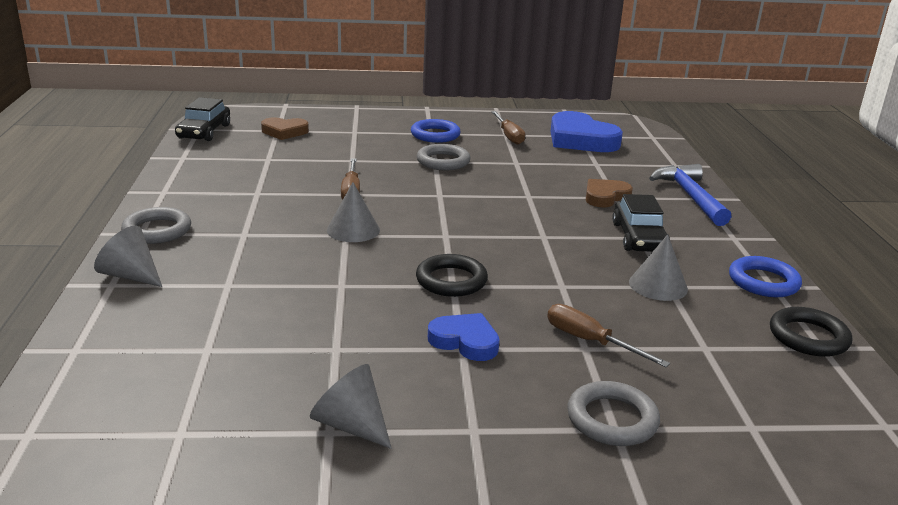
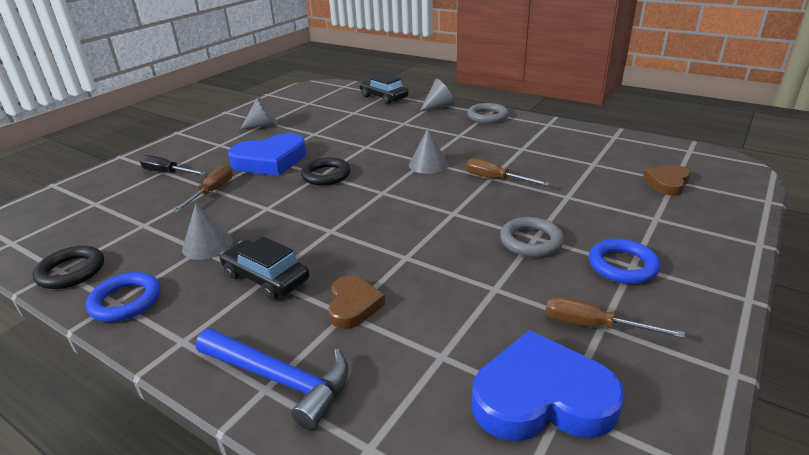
camera: 130 degrees right, 5 degrees up
black car [175,97,230,141] -> black car moved to [360,74,409,104]
blue heart [428,313,500,361] -> blue heart [228,133,306,176], size x1.76
brown screwdriver [547,304,670,367] -> brown screwdriver turned 60 degrees counterclockwise [173,165,233,212]
grey ring [567,381,660,446] -> black screwdriver [140,155,206,175]

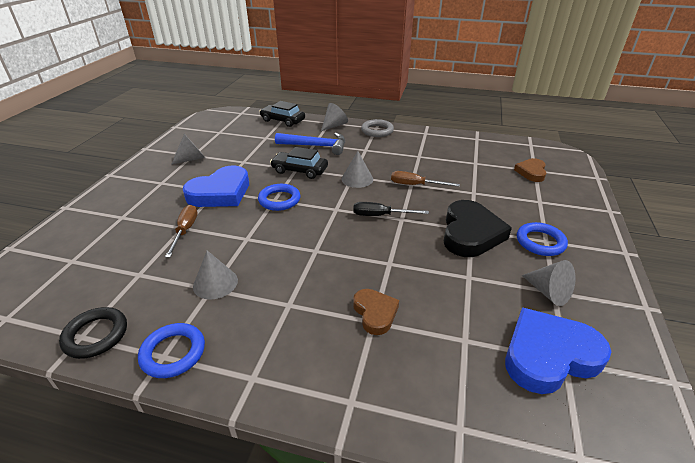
camera: 20 degrees left, 5 degrees up
black screwdriver [140,155,206,175] -> black screwdriver moved to [353,202,429,216]
blue hammer [196,328,349,430] -> blue hammer moved to [275,133,345,155]
black car [220,236,309,299] -> black car moved to [270,147,328,179]
black ring [301,157,351,186] -> blue ring [258,184,300,211]
grey ring [500,217,564,257] -> black heart [444,200,512,257]
brown screwdriver [546,296,685,338] -> grey cone [522,260,575,306]

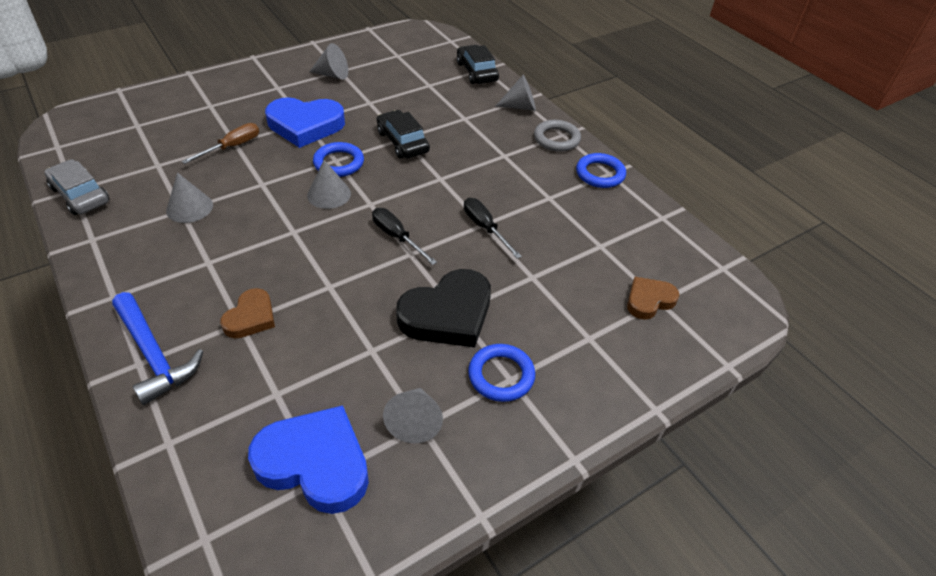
camera: 40 degrees right, 10 degrees up
black ring [59,307,127,359] -> grey car [44,159,109,215]
blue ring [138,323,205,378] -> blue ring moved to [576,153,626,188]
blue hammer [275,133,345,155] -> blue hammer moved to [112,292,203,405]
grey cone [341,151,373,188] -> grey cone moved to [307,160,351,209]
brown screwdriver [391,171,460,187] -> black screwdriver [464,198,522,259]

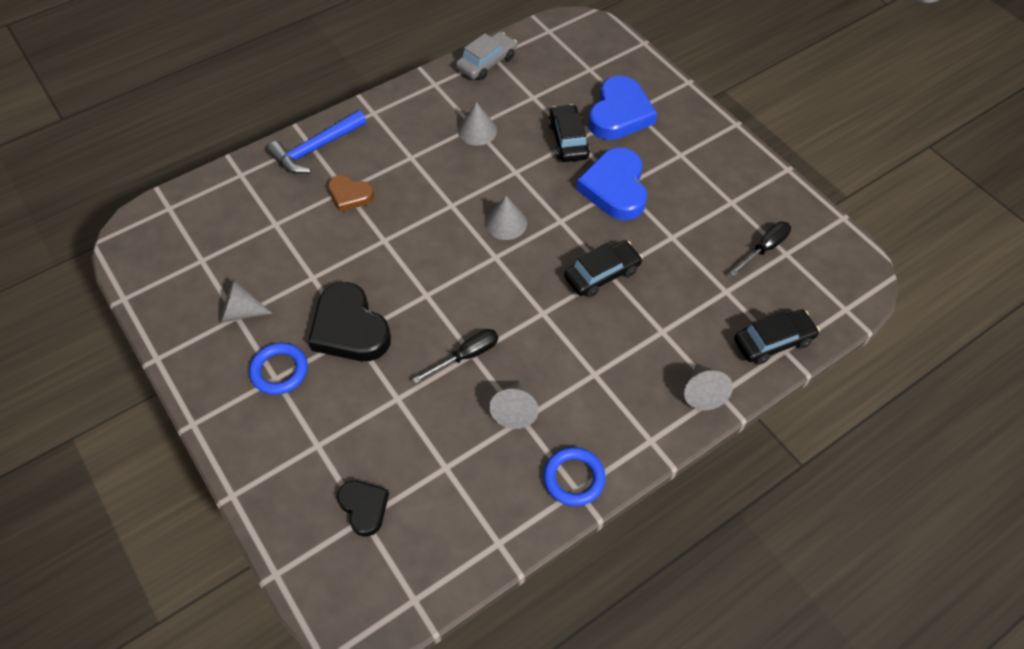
camera: 90 degrees right, 10 degrees up
brown screwdriver [182,123,259,164] -> black car [548,104,590,162]
blue heart [248,405,369,514] -> blue heart moved to [588,76,657,140]
grey cone [309,43,348,80] -> grey cone moved to [489,381,539,429]
blue ring [313,142,364,177] -> none
black screwdriver [372,208,437,265] -> black screwdriver moved to [730,222,791,276]
grey ring [534,120,581,152] -> none
brown heart [627,277,679,320] -> black heart [337,481,389,536]

